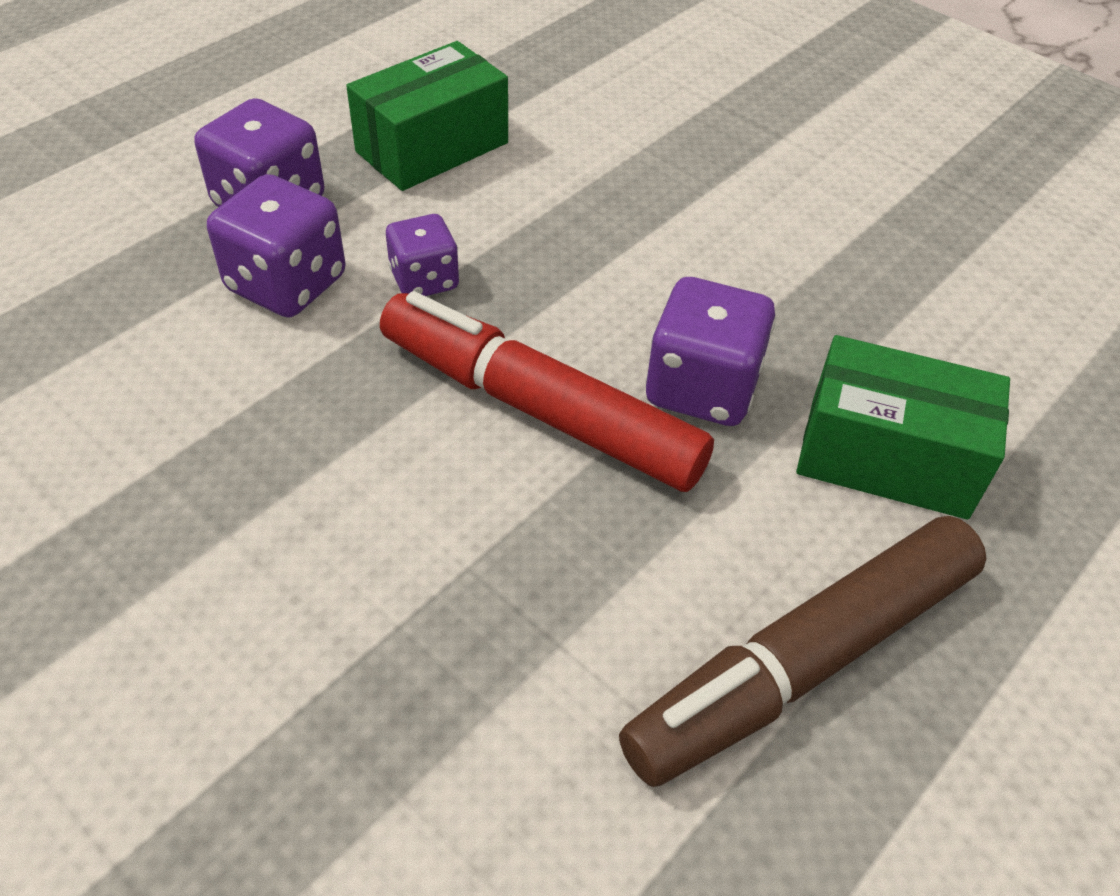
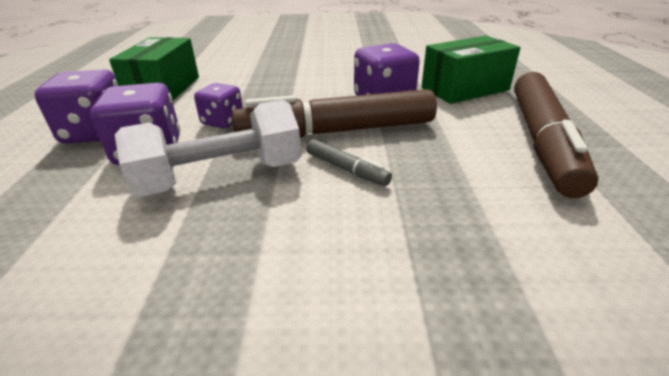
camera: 40 degrees left, 15 degrees down
red marker [380,291,714,492] -> brown marker [232,89,437,138]
none -> white dumbbell [115,100,301,197]
none -> grey marker [306,139,392,186]

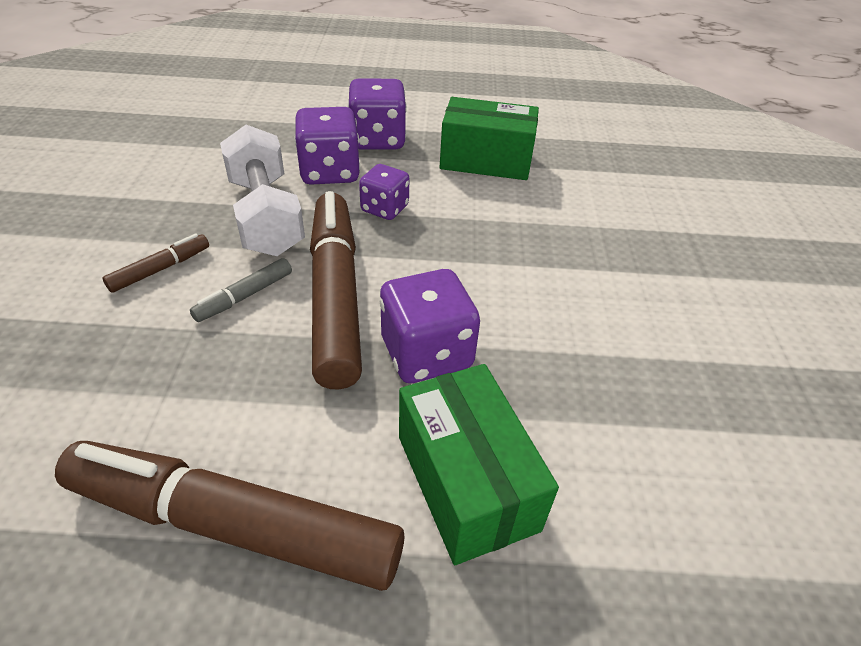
camera: 90 degrees right, 10 degrees up
none -> brown marker [102,234,209,293]

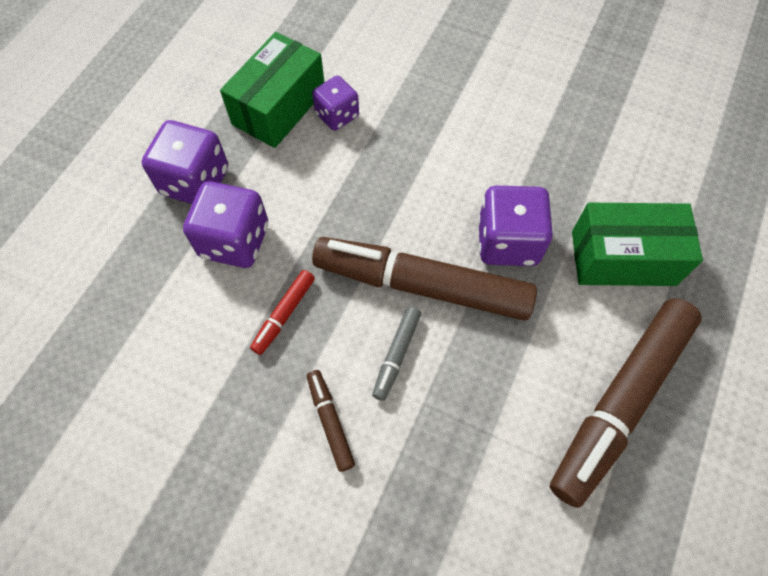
camera: 65 degrees left, 20 degrees up
grey marker [190,258,292,322] -> grey marker turned 45 degrees clockwise [372,307,421,401]
white dumbbell [220,125,305,256] -> red marker [250,270,315,355]
purple dice [359,164,409,220] -> purple dice moved to [312,76,359,131]

